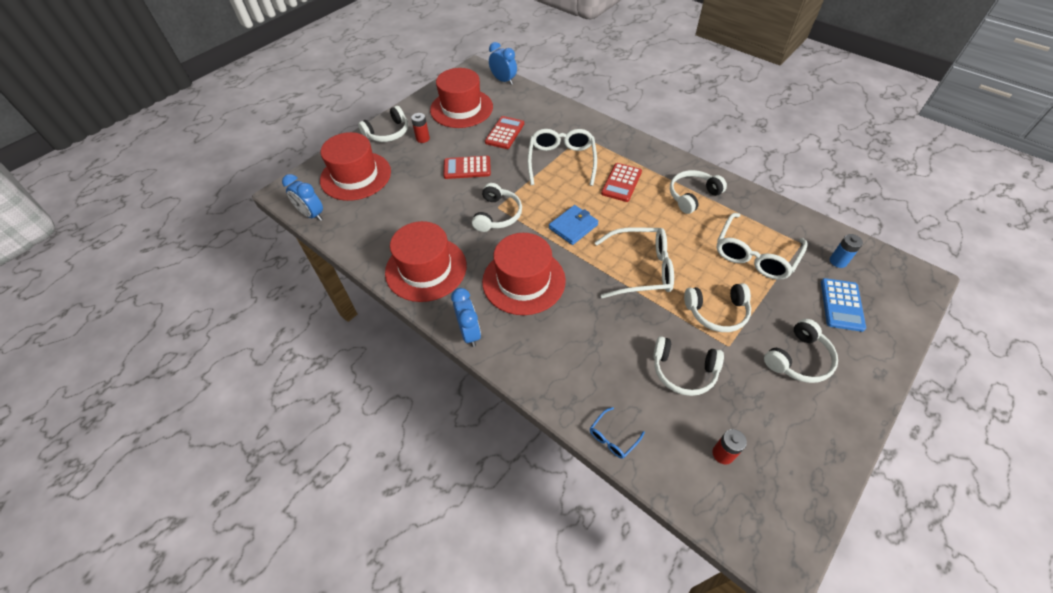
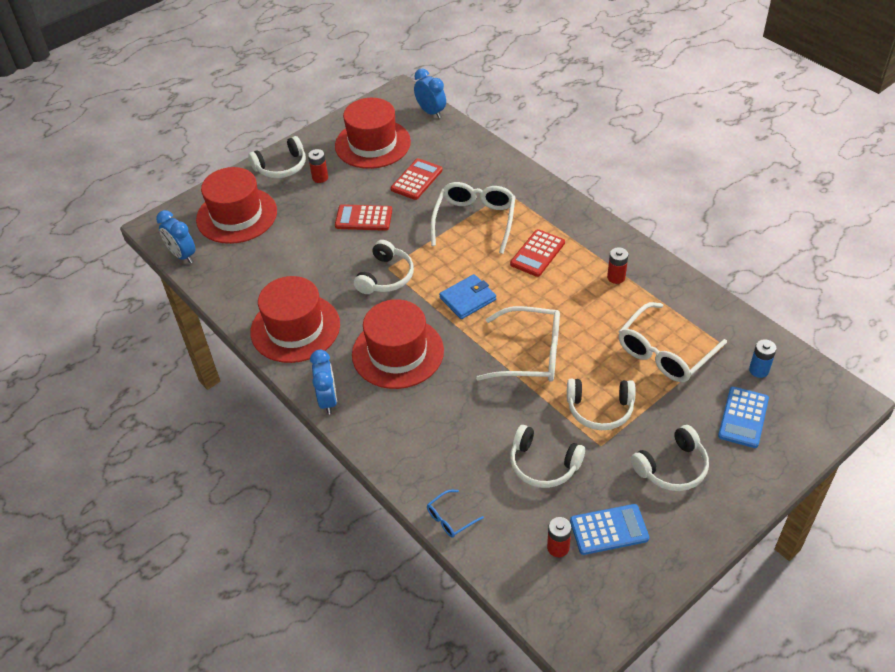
camera: 10 degrees right, 5 degrees down
white headphones [670,170,727,214] -> red battery [607,247,628,284]
none -> blue calculator [570,504,649,555]

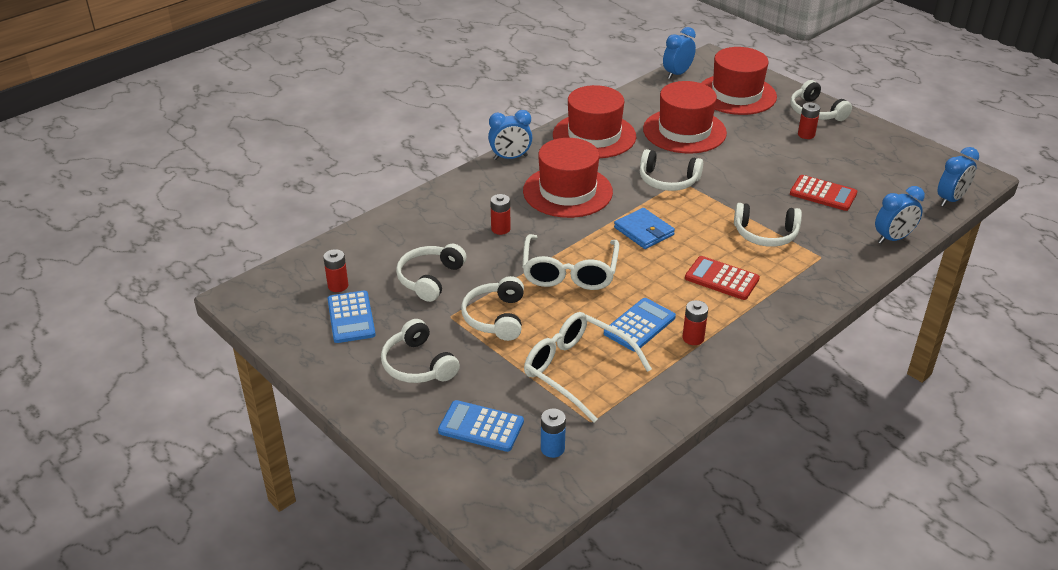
camera: 85 degrees right, 10 degrees down
red hat [335,98,411,169] -> red hat moved to [643,81,727,154]
red calculator [335,204,392,231] -> none
blue glasses [427,490,484,538] -> none
white glasses [430,182,516,254] -> white headphones [734,203,802,247]
none -> red battery [490,194,511,235]
none -> blue calculator [604,298,676,352]
none -> blue clock [875,186,925,244]

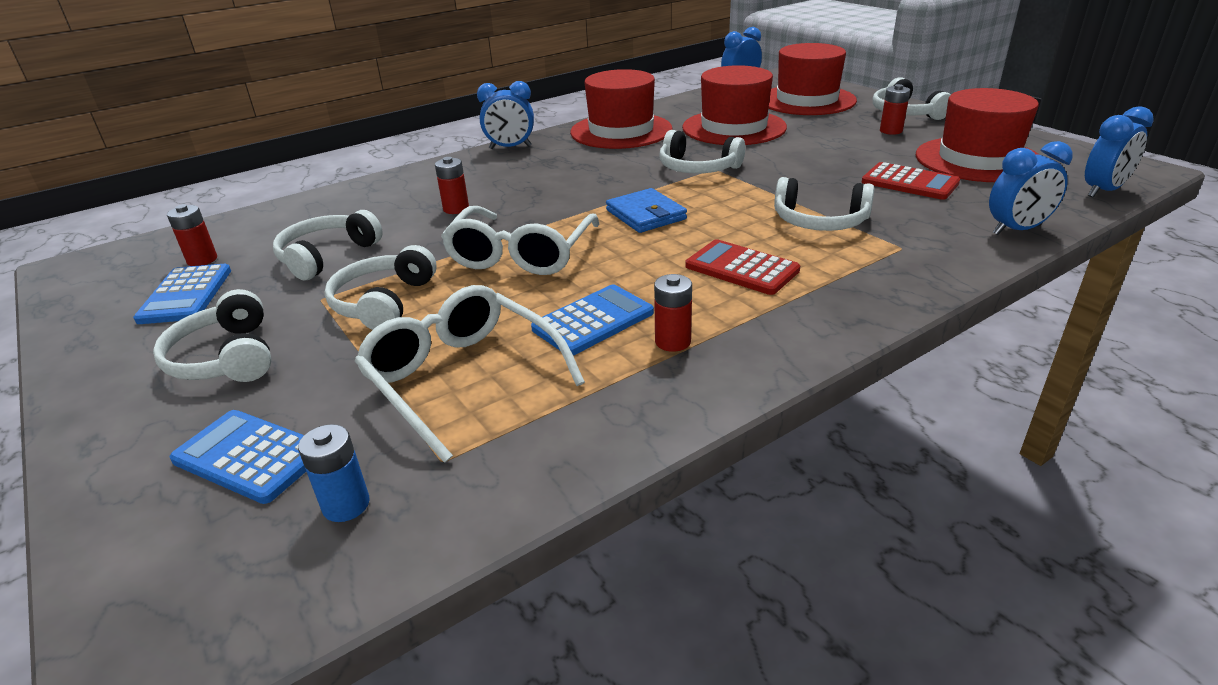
camera: 10 degrees right, 5 degrees down
red hat [523,138,613,218] -> red hat moved to [916,88,1039,182]

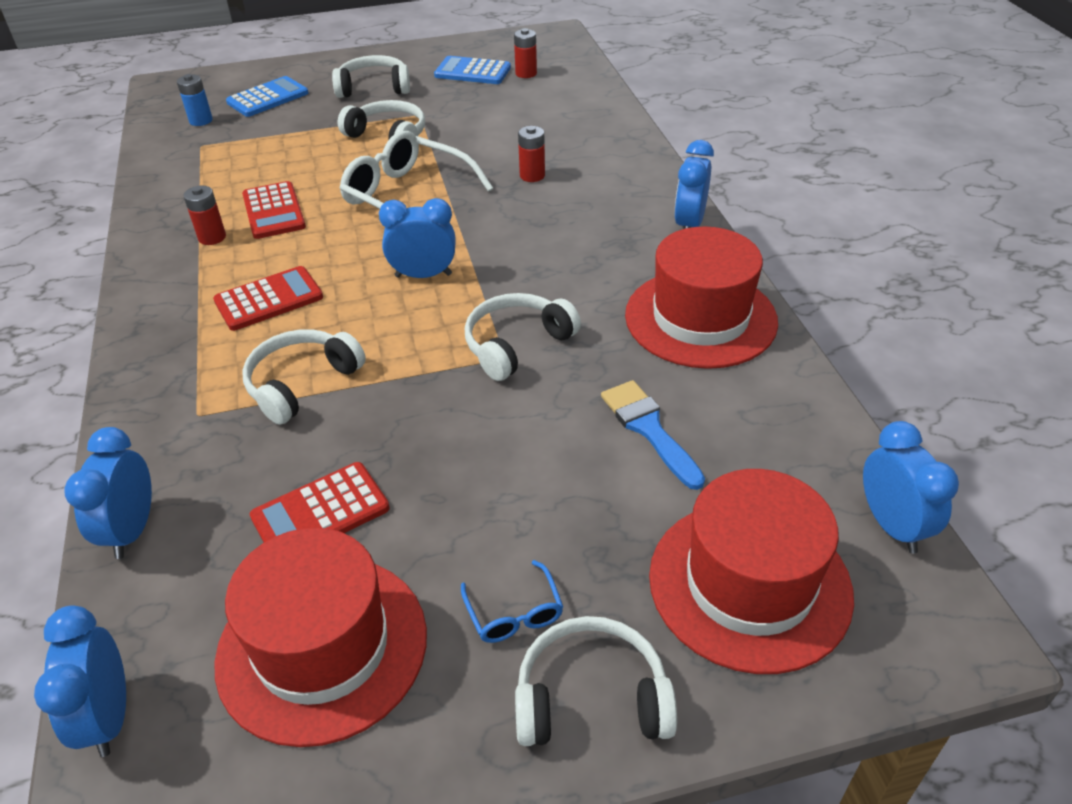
camera: 110 degrees right, 10 degrees up
white headphones [273,210,383,280] -> none
white glasses [355,285,585,463] -> none
blue calculator [531,285,654,355] -> red calculator [242,181,306,239]
blue wallet [606,188,687,233] -> blue clock [379,198,456,278]
red hat [682,65,787,145] -> blue brush [601,380,705,490]
red battery [880,84,910,135] -> blue glasses [461,560,563,643]

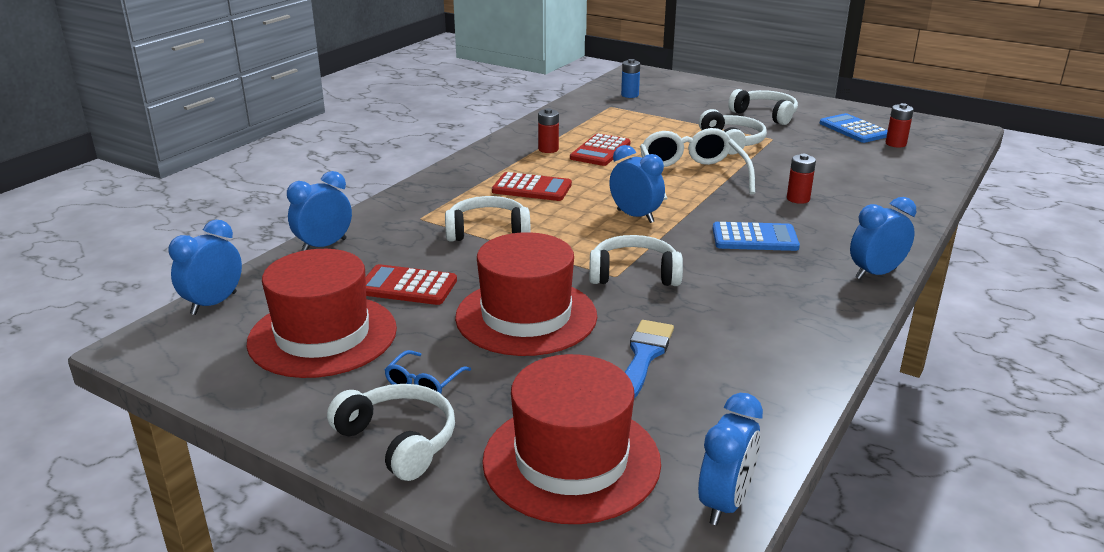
camera: 45 degrees right, 15 degrees down
blue calculator [226,76,309,117] -> blue calculator moved to [712,222,800,251]
red hat [625,226,778,369] -> red hat moved to [455,232,597,356]

